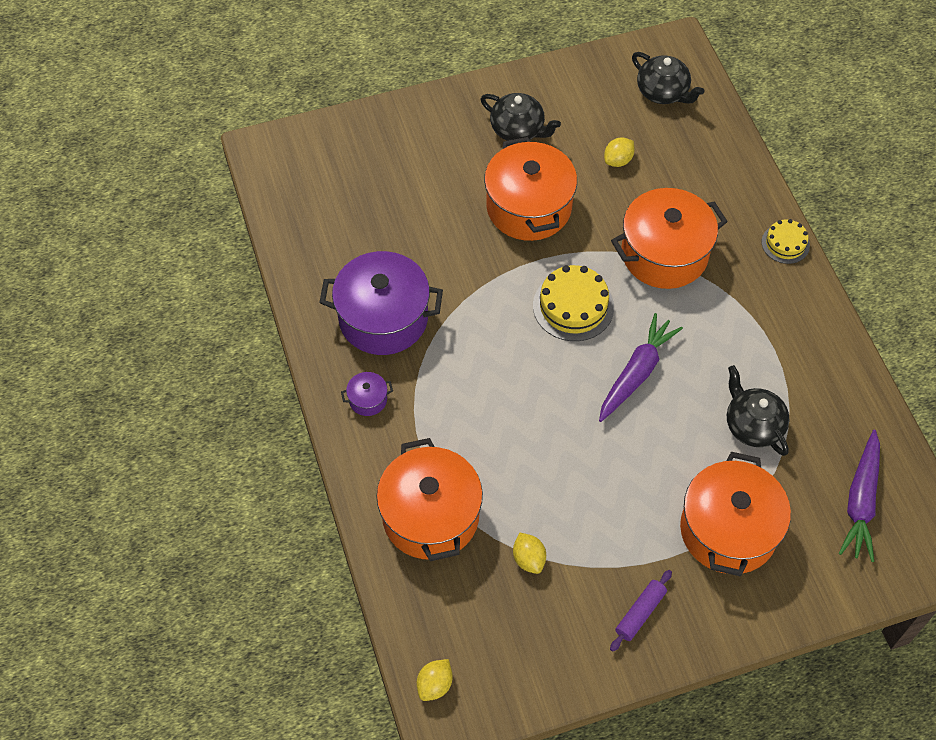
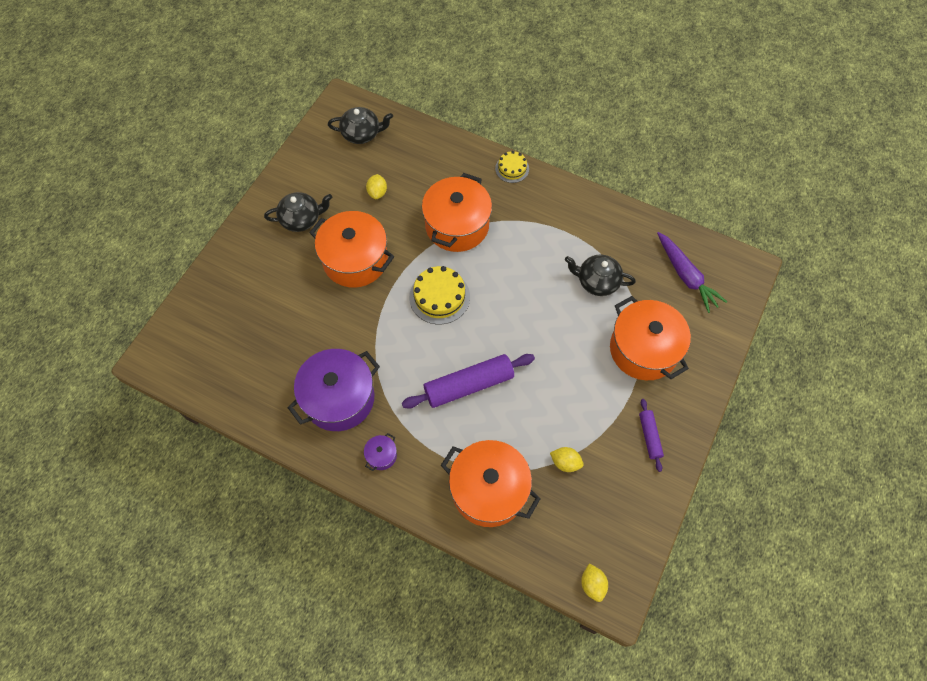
camera: 45 degrees left, 5 degrees up
purple carrot [599,313,683,422] -> none
none -> purple rolling pin [402,354,535,409]

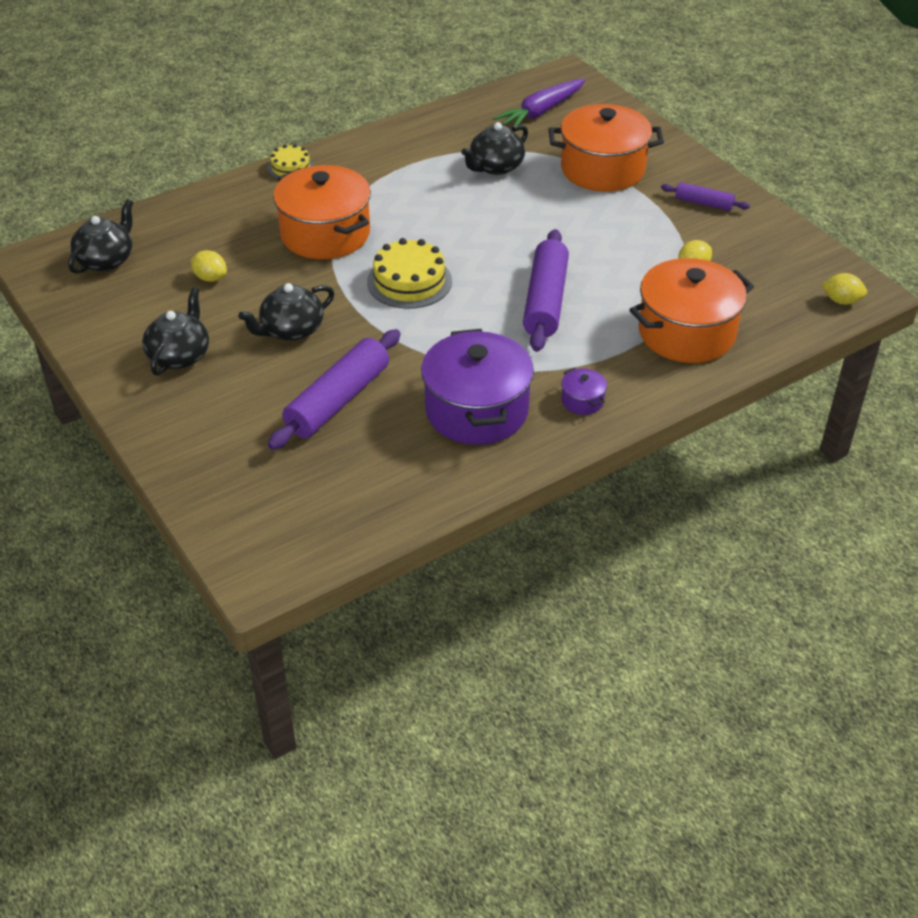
camera: 60 degrees left, 20 degrees down
orange pot [309,211,394,288] -> black teapot [238,283,334,341]
purple carrot [657,232,727,313] -> purple carrot turned 135 degrees clockwise [493,78,585,127]
none -> purple rolling pin [268,329,401,450]

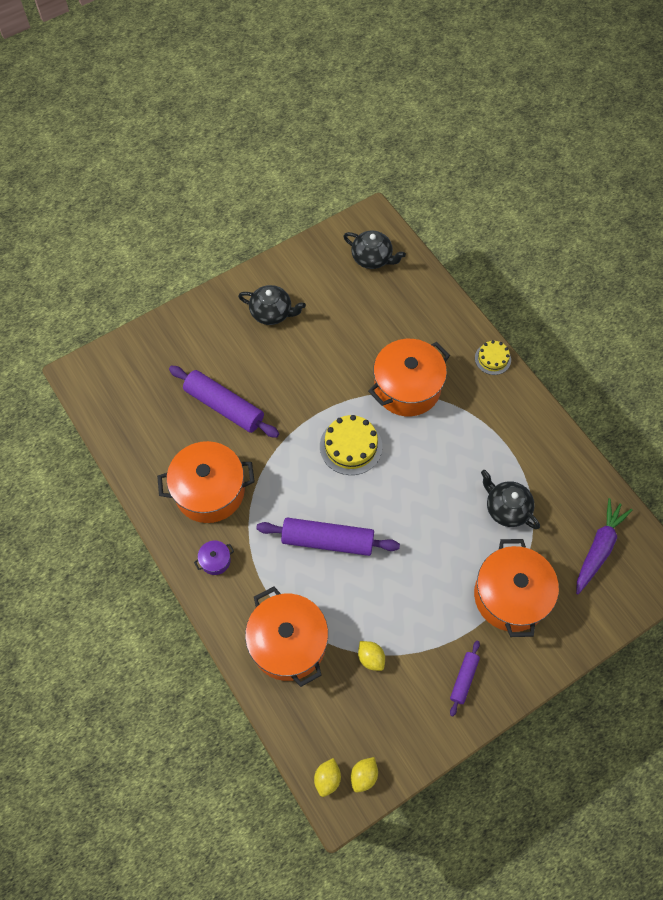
camera: 90 degrees right, 20 degrees up
yellow lemon [191,250,227,282] -> yellow lemon moved to [351,757,378,793]
black teapot [238,283,334,341] -> none
purple pot [421,329,534,445] -> orange pot [157,441,255,523]
purple carrot [493,78,585,127] -> purple carrot turned 75 degrees clockwise [576,498,632,595]

